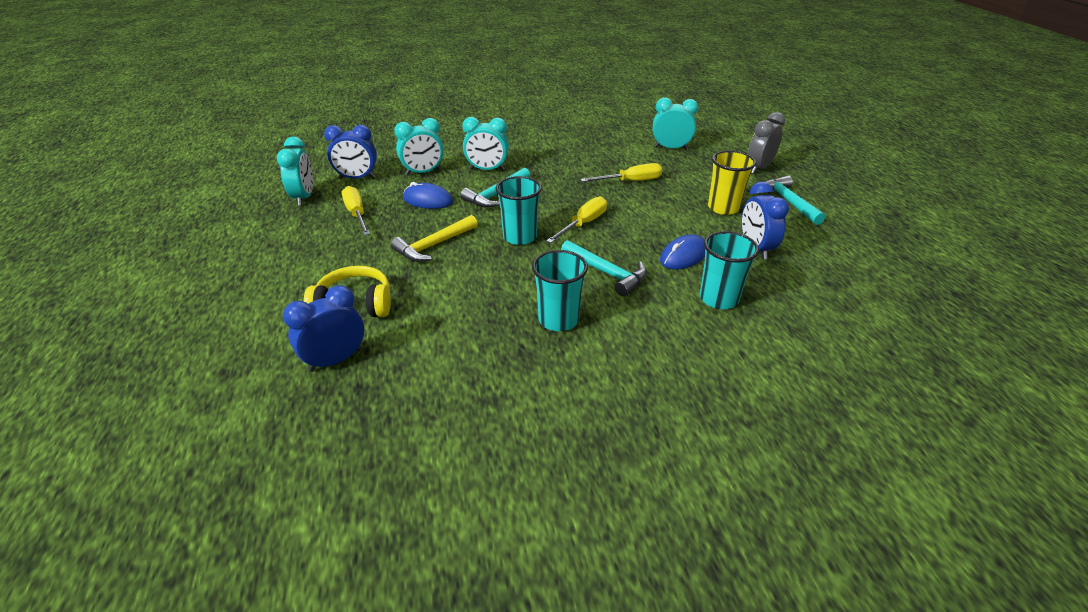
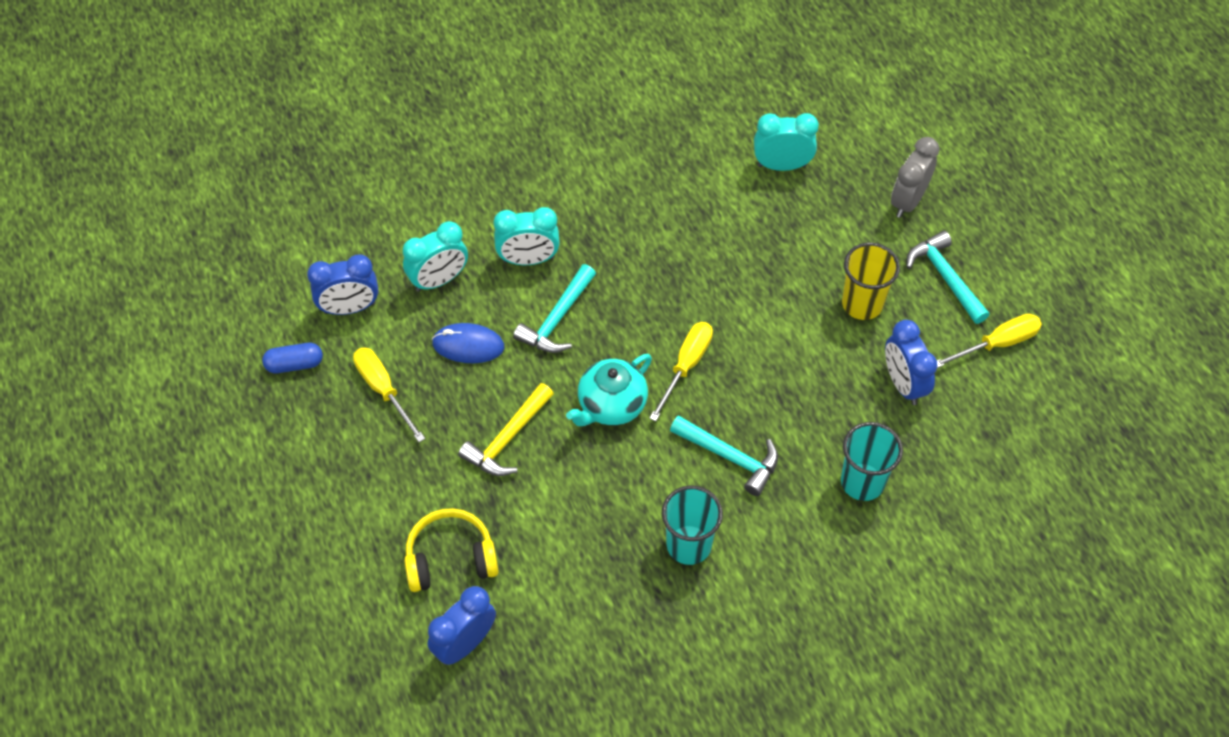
camera: 10 degrees left, 20 degrees up
turquoise clock [277,137,313,206] -> blue capsule [262,343,323,373]
turquoise cup [495,176,542,245] -> turquoise teapot [566,354,652,426]
yellow screwdriver [580,163,662,182] -> yellow screwdriver moved to [937,313,1042,368]
blue mouse [660,234,705,270] -> none

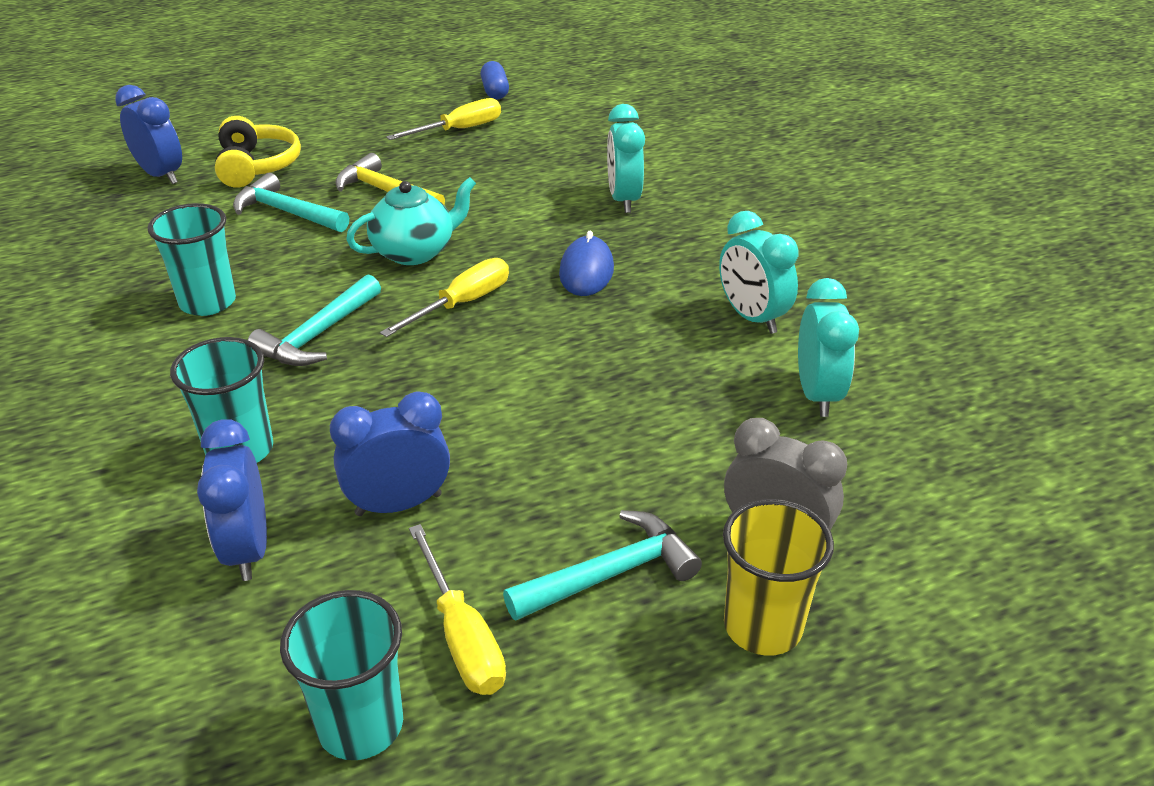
camera: 90 degrees right, 20 degrees down
blue clock [307,255,378,315] -> blue clock moved to [197,419,267,581]
turquoise clock [403,221,468,292] -> turquoise clock moved to [719,211,799,334]
blue mouse [432,323,505,363] -> blue mouse moved to [559,231,614,296]
turquoise hammer [513,264,596,353] -> turquoise hammer moved to [233,173,349,232]
turquoise teapot [566,354,652,426] -> turquoise teapot turned 105 degrees clockwise [346,177,476,265]
yellow screwdriver [649,322,713,421] -> yellow screwdriver turned 75 degrees counterclockwise [380,258,509,337]
yellow cup [842,243,900,320] -> yellow cup moved to [723,499,834,656]
none -> turquoise cup [280,590,403,760]

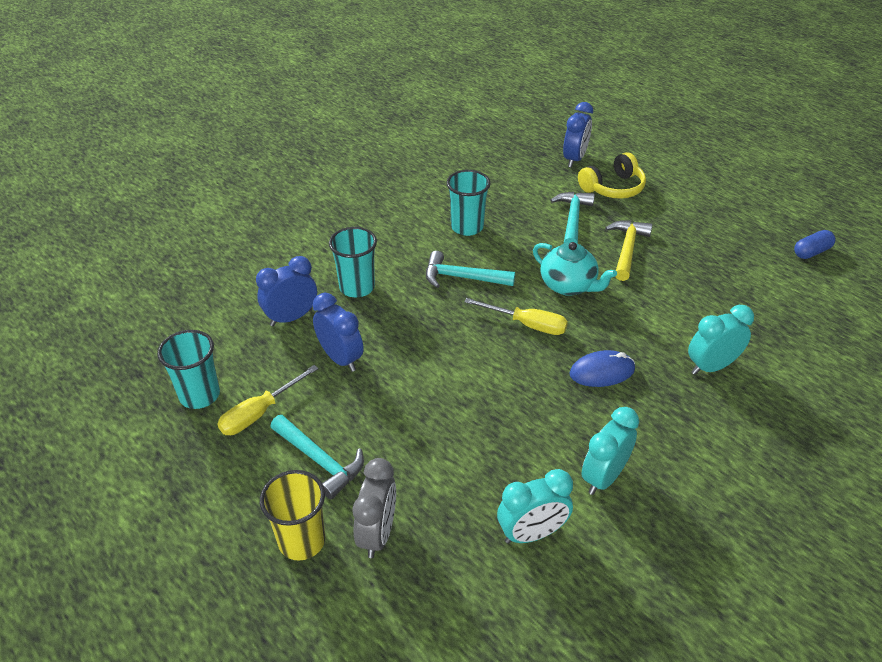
camera: 70 degrees right, 5 degrees up
yellow screwdriver [386,98,501,140] -> none

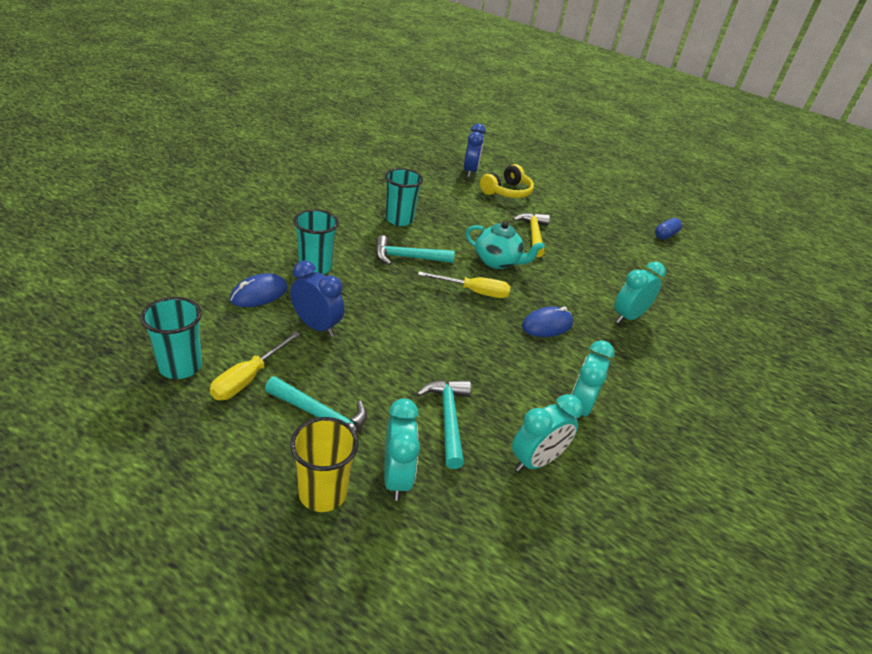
camera: 20 degrees left, 5 degrees down
blue clock [256,256,317,326] -> blue mouse [230,273,287,307]
grey clock [353,458,396,558] -> turquoise clock [384,398,420,501]
turquoise hammer [550,192,595,244] -> turquoise hammer moved to [416,380,471,469]

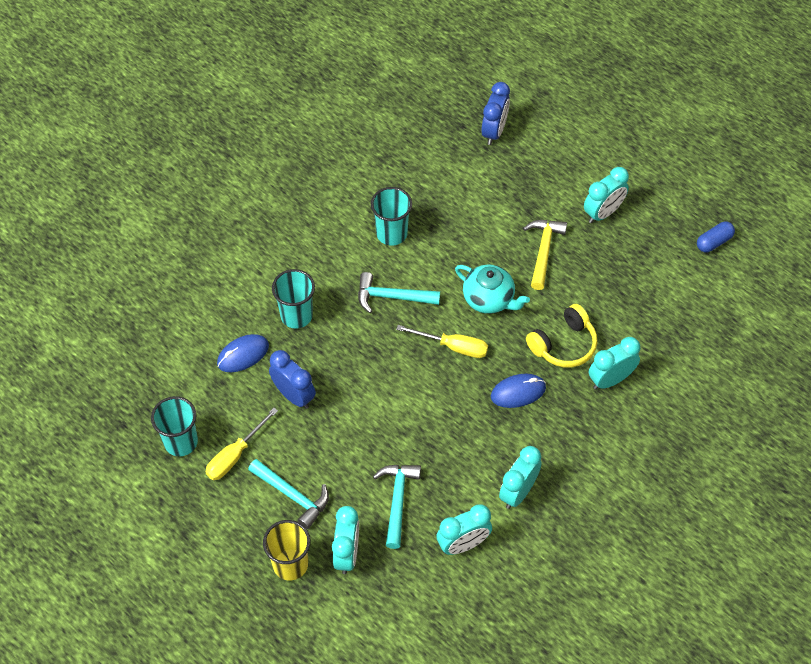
camera: 15 degrees right, 20 degrees up
yellow headphones [480,164,534,198] -> yellow headphones moved to [526,304,597,368]
none -> turquoise clock [584,167,629,223]

